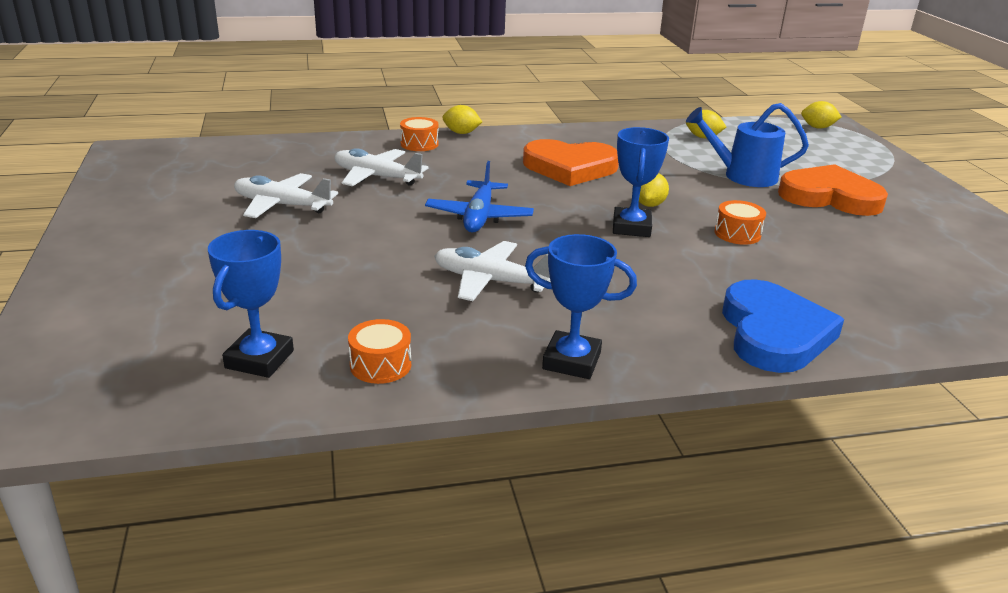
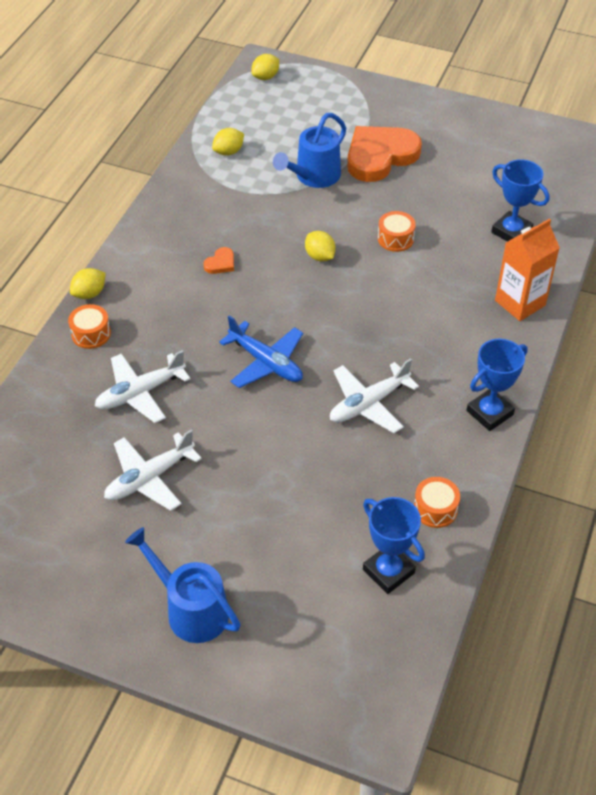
camera: 55 degrees left, 20 degrees up
orange heart [523,139,619,186] -> orange heart [204,247,234,274], size x0.40
blue trophy [613,127,669,237] -> blue trophy moved to [491,159,549,242]
blue heart [722,279,844,373] -> orange carton [495,218,560,321]
none -> blue watering can [125,527,240,643]

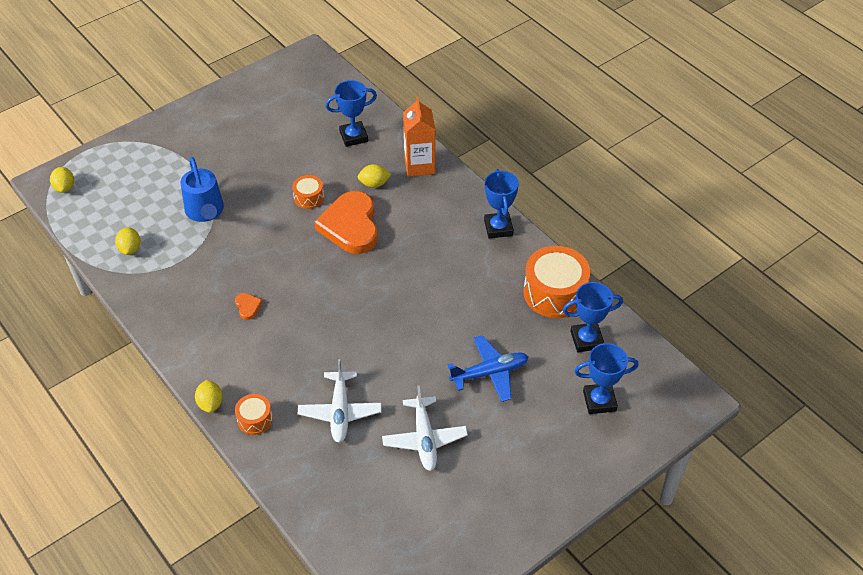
camera: 60 degrees left, 0 degrees up
blue watering can [125,527,240,643] -> none
blue plane [219,315,303,388] -> blue plane moved to [448,335,528,402]
yellow lemon [305,231,336,262] -> yellow lemon moved to [358,164,391,188]
white plane [330,358,419,433] -> none
orange heart [347,126,422,182] -> orange heart moved to [314,191,378,254]
orange drum [414,477,460,528] -> orange drum [523,246,590,318], size x1.95
none -> blue trophy [574,343,639,414]

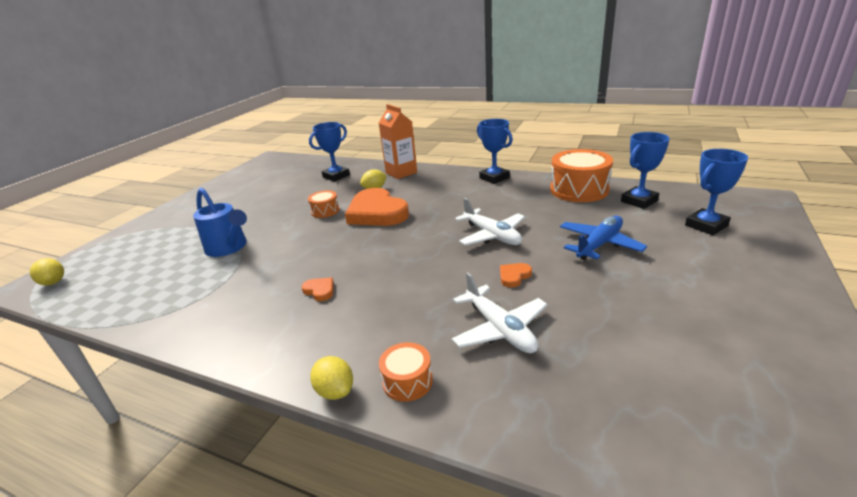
camera: 25 degrees left, 20 degrees down
yellow lemon [115,227,140,255] -> none
white plane [382,386,468,471] -> white plane moved to [455,198,525,246]
none -> orange heart [500,263,532,288]

